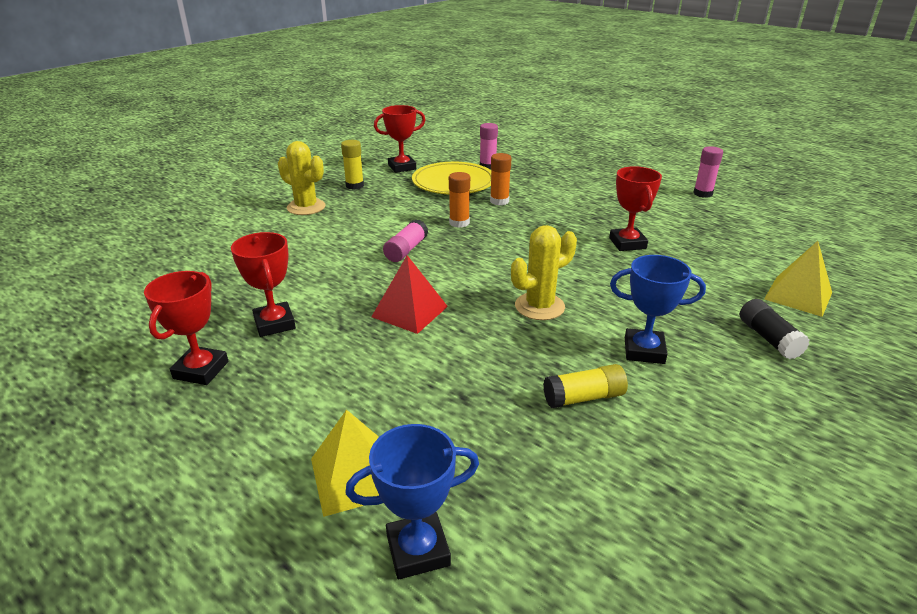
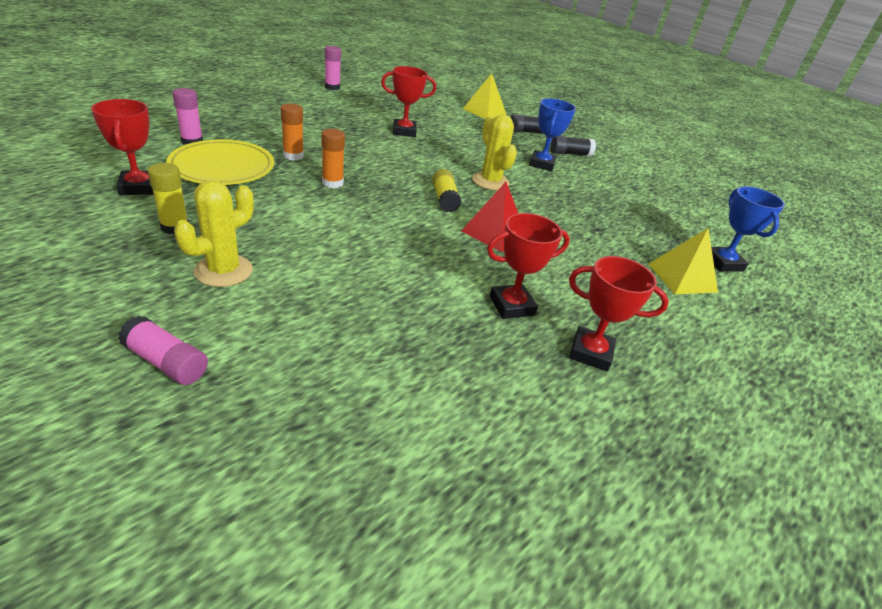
camera: 90 degrees left, 5 degrees up
pink glue stick [383,219,428,262] -> pink glue stick moved to [118,316,208,385]
yellow glue stick [543,364,628,408] -> yellow glue stick moved to [432,169,461,213]
none -> black glue stick [550,136,596,156]

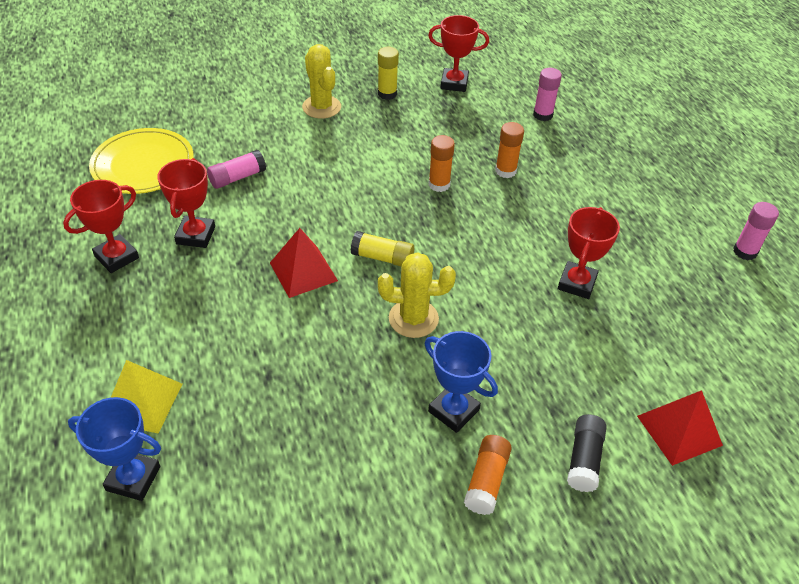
camera: 120 degrees right, 10 degrees up
pink glue stick [118,316,208,385] -> pink glue stick moved to [207,150,266,189]
yellow plate [166,140,274,185] -> yellow plate moved to [89,128,194,194]
yellow pyramid [463,73,506,119] -> red pyramid [637,390,723,466]
black glue stick [550,136,596,156] -> orange glue stick [464,435,512,515]

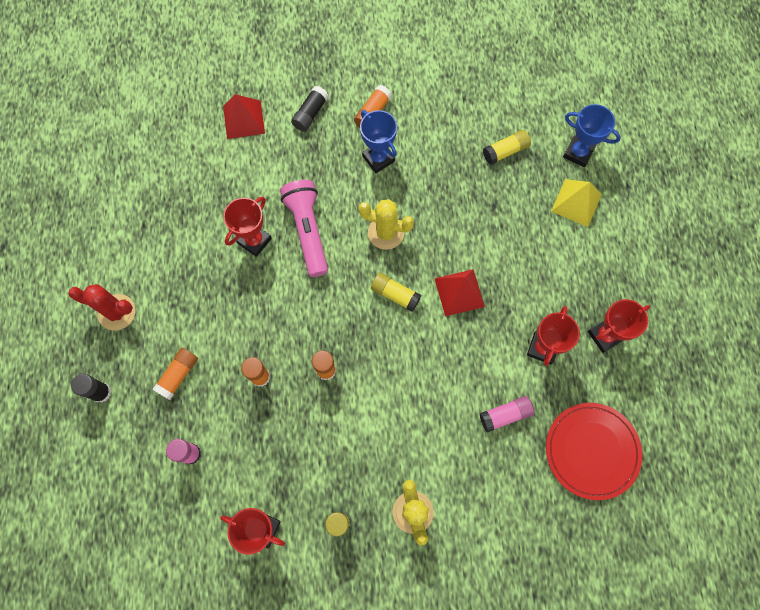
camera: 165 degrees left, 25 degrees up
yellow plate [89,128,194,194] -> red plate [546,403,642,500]
pink glue stick [734,202,779,260] -> none
none -> red cactus [68,284,136,331]
none -> black glue stick [71,374,112,403]
none -> orange glue stick [153,348,198,400]
none -> pink flashlight [280,180,328,277]
none -> yellow glue stick [483,130,531,165]

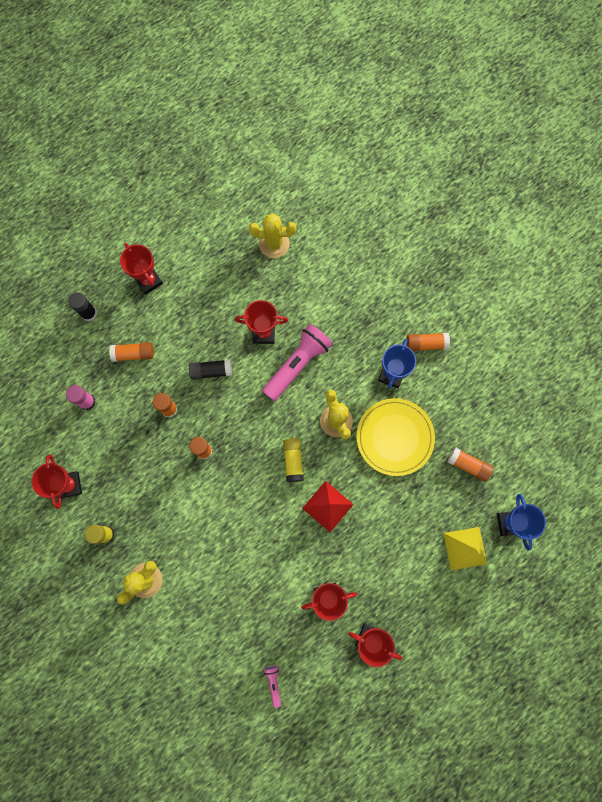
camera: 55 degrees right, 5 degrees up
red cactus [68,284,136,331] -> red trophy [120,243,163,295]
red pyramid [223,94,265,139] -> none
black glue stick [291,86,329,132] -> black glue stick moved to [189,359,232,380]
pink glue stick [480,396,534,432] -> none
yellow glue stick [483,130,531,165] -> orange glue stick [448,447,494,482]
red plate [546,403,642,500] -> pink flashlight [264,665,281,708]
none -> yellow cactus [249,213,296,258]
none -> yellow plate [357,398,435,476]

